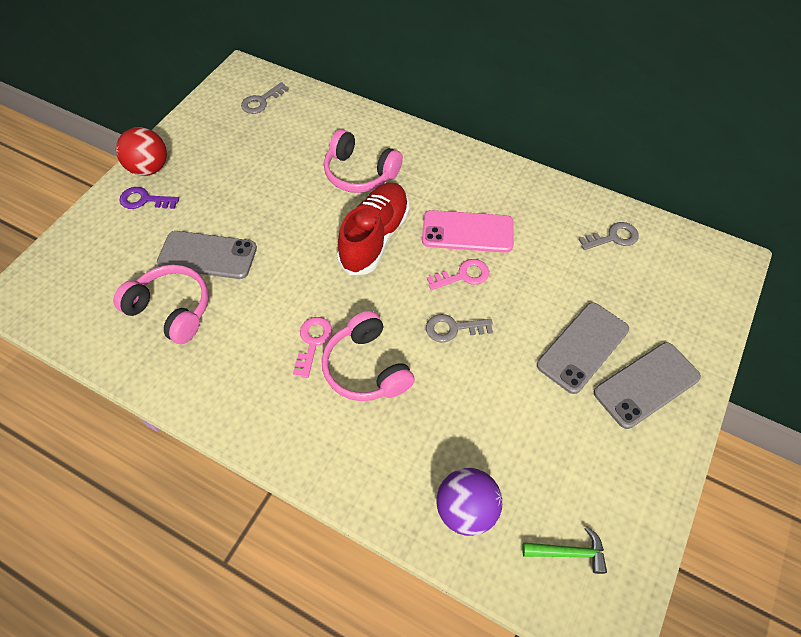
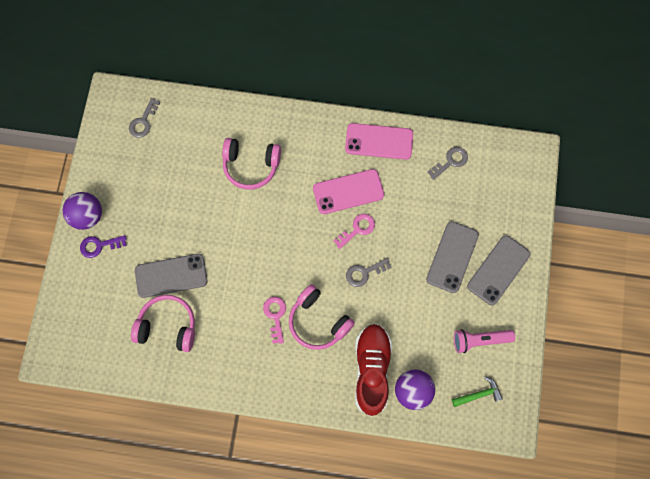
camera: 20 degrees left, 15 degrees up
red ball [116,127,167,176] -> purple ball [63,192,102,230]
red shoe [337,183,409,275] -> red shoe moved to [355,324,392,416]
none -> pink phone [345,123,413,160]
none -> pink flashlight [454,329,515,353]

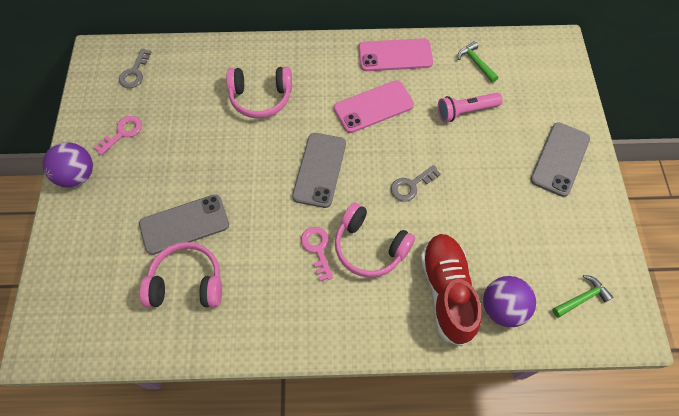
camera: 10 degrees left, 10 degrees down
purple key [80,235,127,258] -> none
pink key [333,214,375,249] -> pink key moved to [94,116,142,155]
grey phone [426,221,479,293] -> grey phone moved to [292,133,346,208]
grey key [428,147,468,180] -> green hammer [458,41,498,83]
pink flashlight [454,329,515,353] -> pink flashlight moved to [438,93,503,122]

